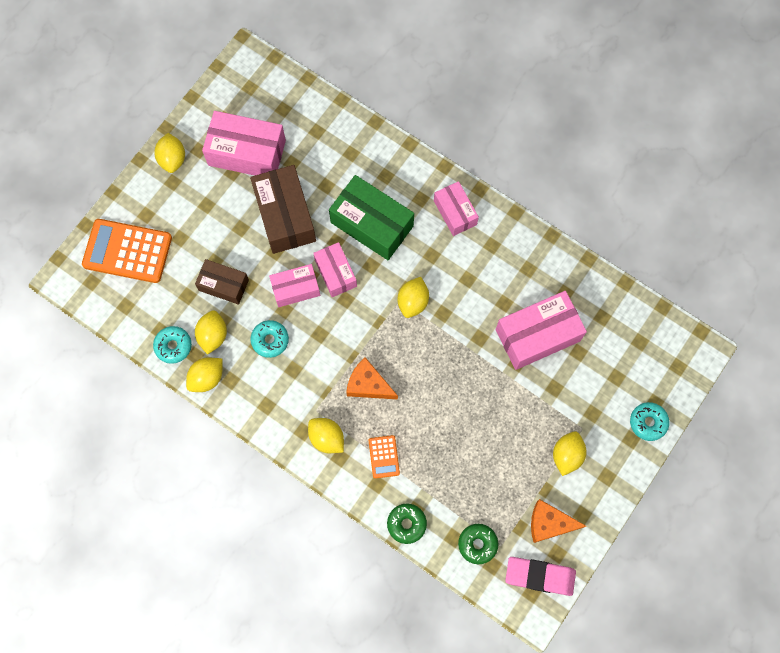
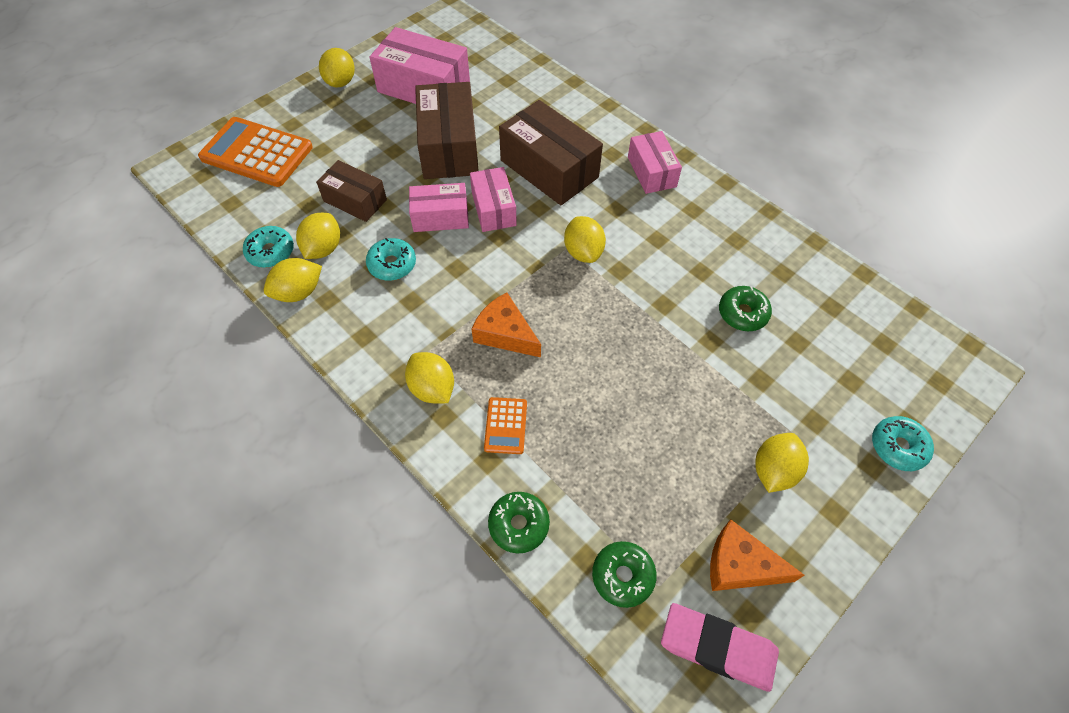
camera: 10 degrees right, 15 degrees down
green box [329,175,414,260] -> brown box [499,100,603,205]
yellow lemon [398,277,429,318] -> yellow lemon turned 45 degrees counterclockwise [564,216,606,263]
pink box [496,291,587,370] -> green donut [719,286,772,331]

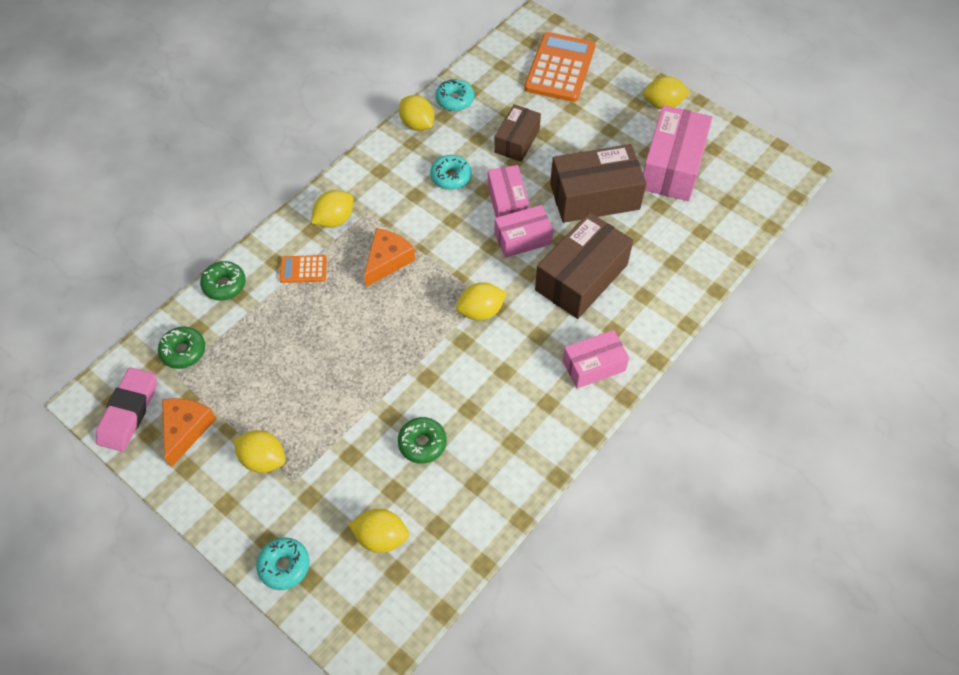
camera: 85 degrees right, 0 degrees up
yellow lemon [296,213,340,259] -> yellow lemon moved to [349,509,409,553]

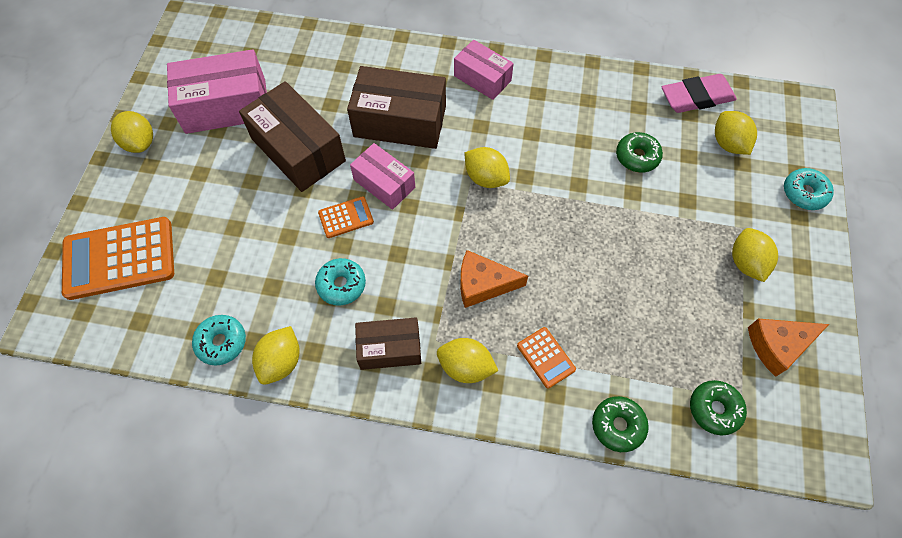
camera: 120 degrees left, 5 degrees up
pink eraser [96,368,157,452] -> pink eraser moved to [662,74,737,113]
pink box [488,165,529,218] -> orange calculator [318,196,374,238]
brown box [494,104,541,162] -> brown box moved to [355,317,421,370]

